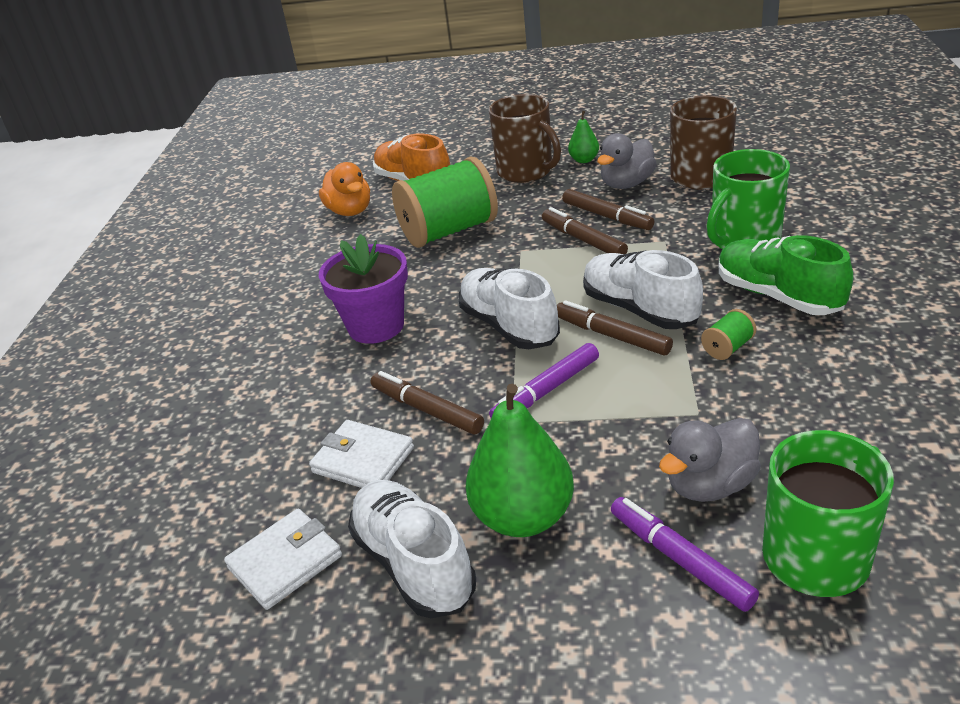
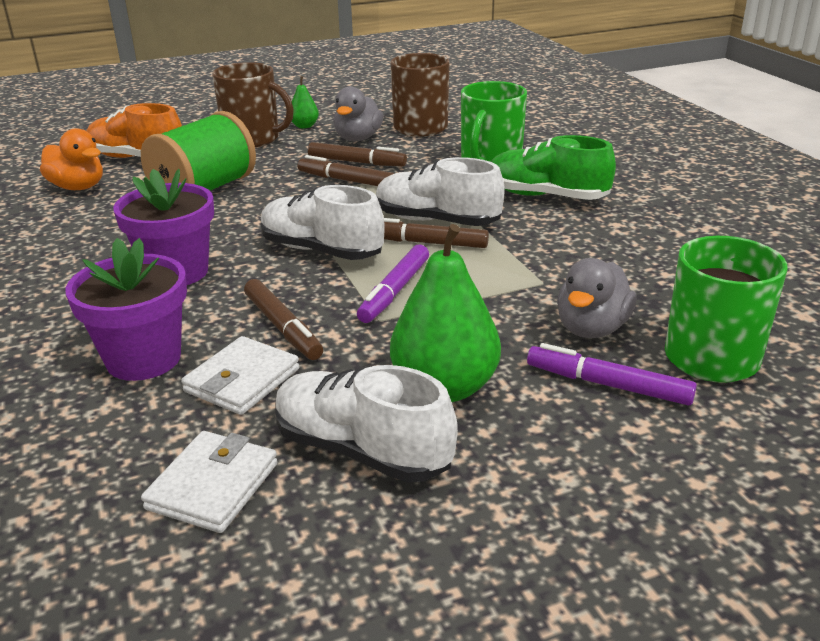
camera: 30 degrees left, 5 degrees down
white wallet [309,420,414,488] -> white wallet turned 60 degrees counterclockwise [181,336,300,415]
brown marker [371,371,484,435] -> brown marker turned 135 degrees counterclockwise [244,279,323,360]
green spool [701,309,756,360] -> none
none -> purple flower pot [65,238,187,381]

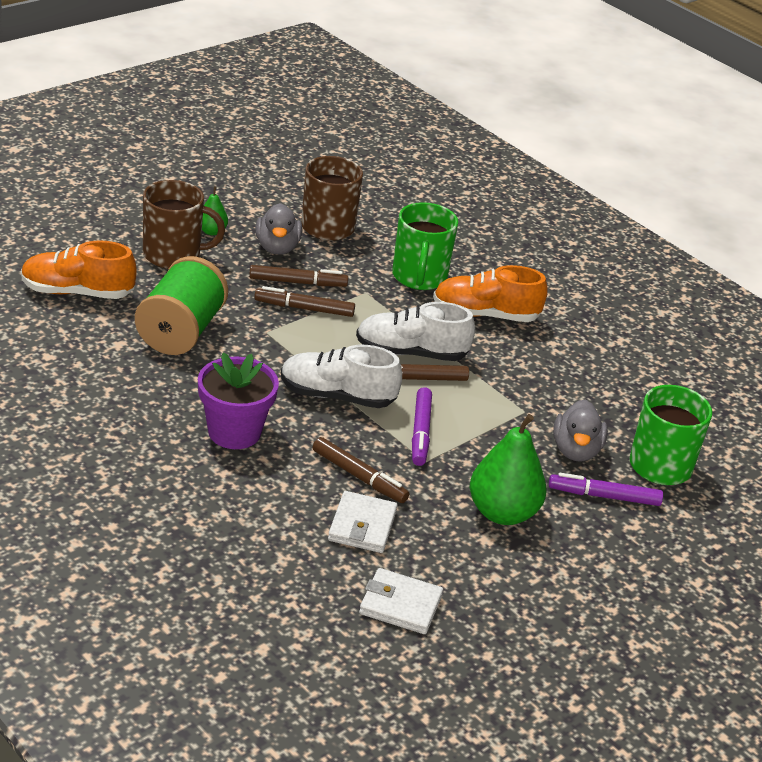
camera: 25 degrees left, 5 degrees up
orange duck [40,128,103,190] -> none
purple flower pot [65,238,187,381] -> none
white wallet [141,431,278,533] -> white wallet turned 75 degrees counterclockwise [359,568,443,634]
white shoe [275,365,458,483] -> none
green shoe [491,135,616,200] -> orange shoe [433,265,548,322]

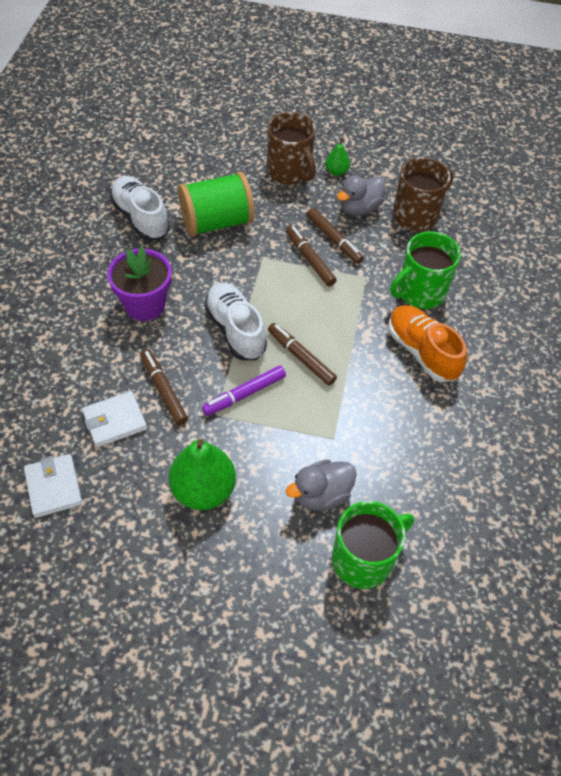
camera: 55 degrees right, 20 degrees up
orange shoe [21,240,137,299] -> none
brown marker [313,437,409,503] -> brown marker turned 150 degrees clockwise [140,349,188,425]
white shoe [356,302,475,361] -> white shoe moved to [110,176,170,240]
purple marker [549,473,663,506] -> none

